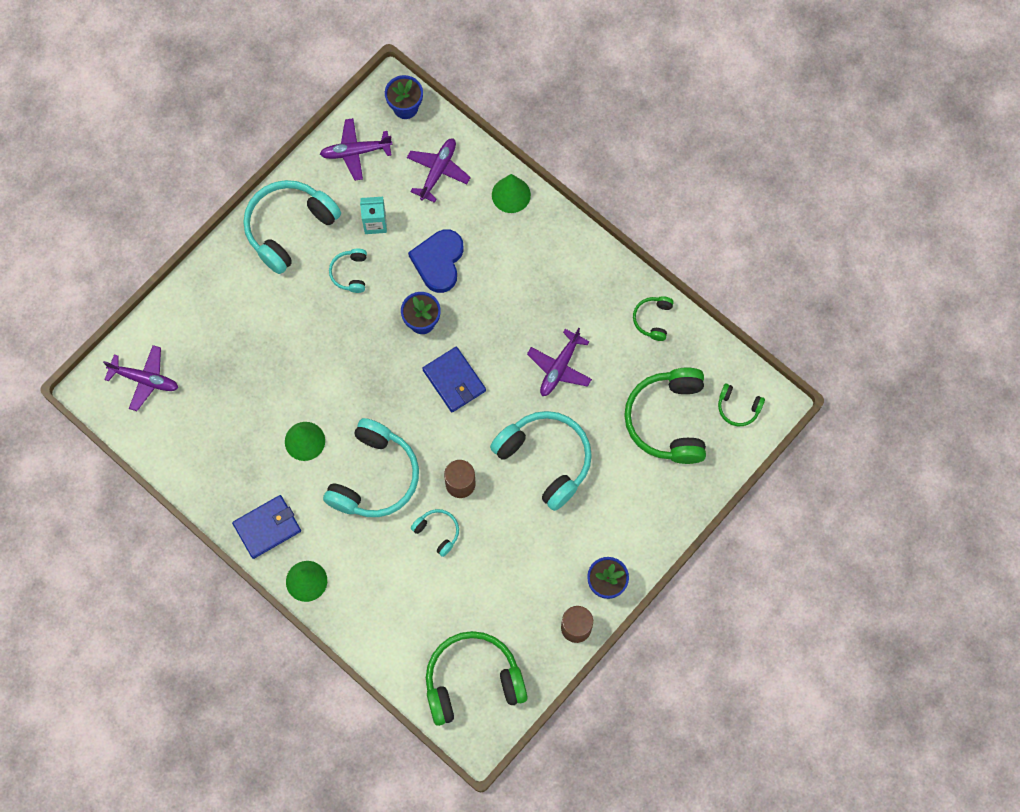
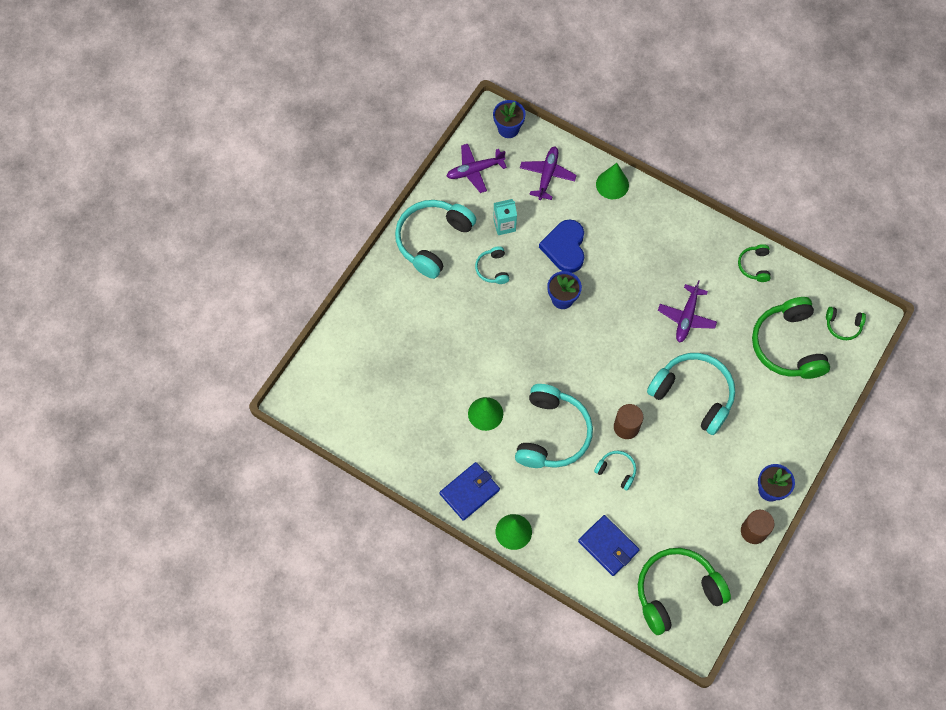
camera: 10 degrees left, 5 degrees down
purple plane [103,345,178,411] -> none
blue wallet [422,347,486,412] -> blue wallet moved to [578,515,640,576]

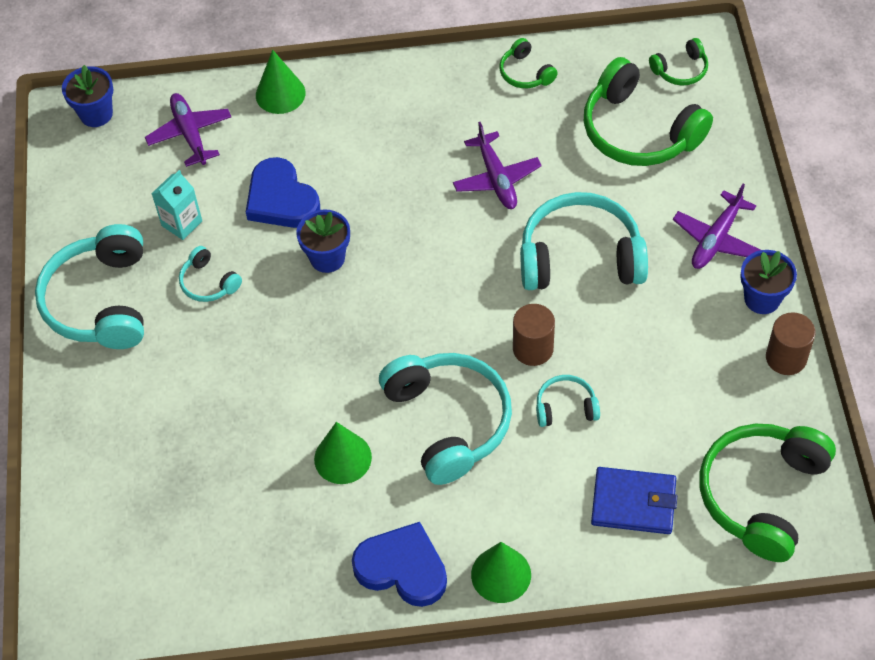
camera: 35 degrees left, 10 degrees down
blue wallet [440,462,500,521] -> blue heart [352,522,447,607]
purple plane [447,144,507,193] -> purple plane moved to [673,184,760,269]

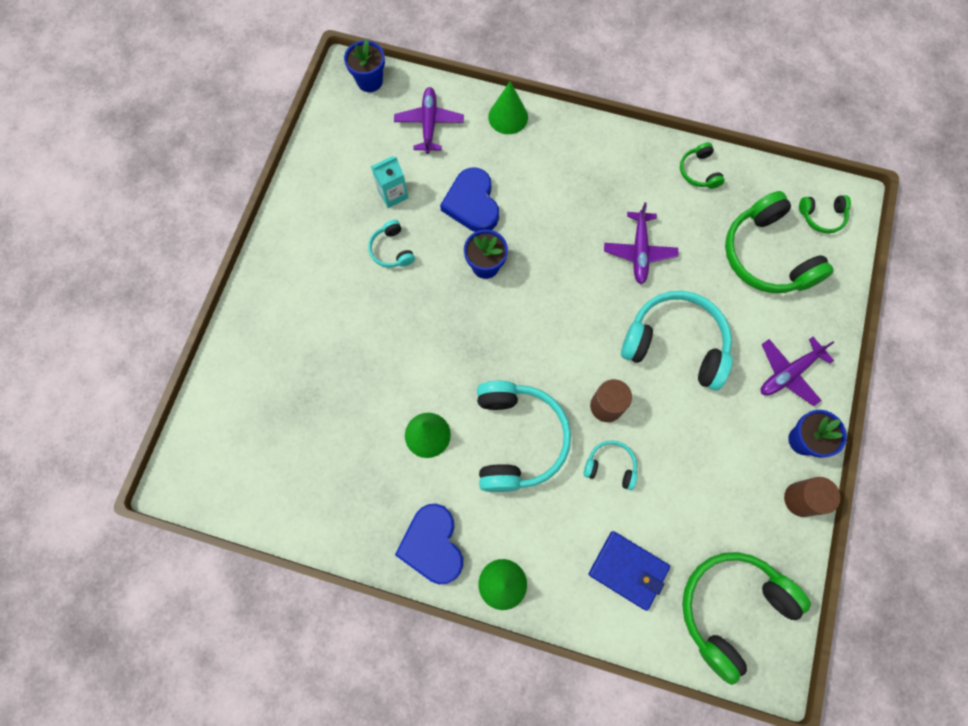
camera: 20 degrees right, 15 degrees up
turquoise headphones [35,224,144,349] -> none
blue heart [352,522,447,607] -> blue heart turned 150 degrees counterclockwise [395,504,463,584]

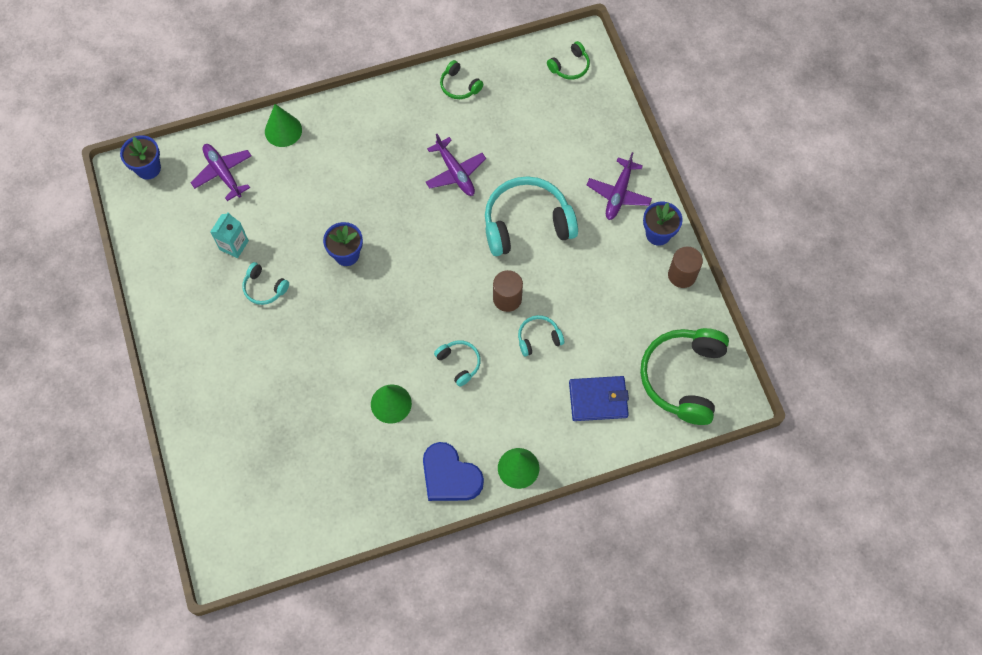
camera: 35 degrees left, 5 degrees down
blue heart [440,167,499,232] -> none
turquoise headphones [477,381,571,492] -> turquoise headphones [434,340,481,387], size x0.47
green headphones [725,191,834,293] -> none

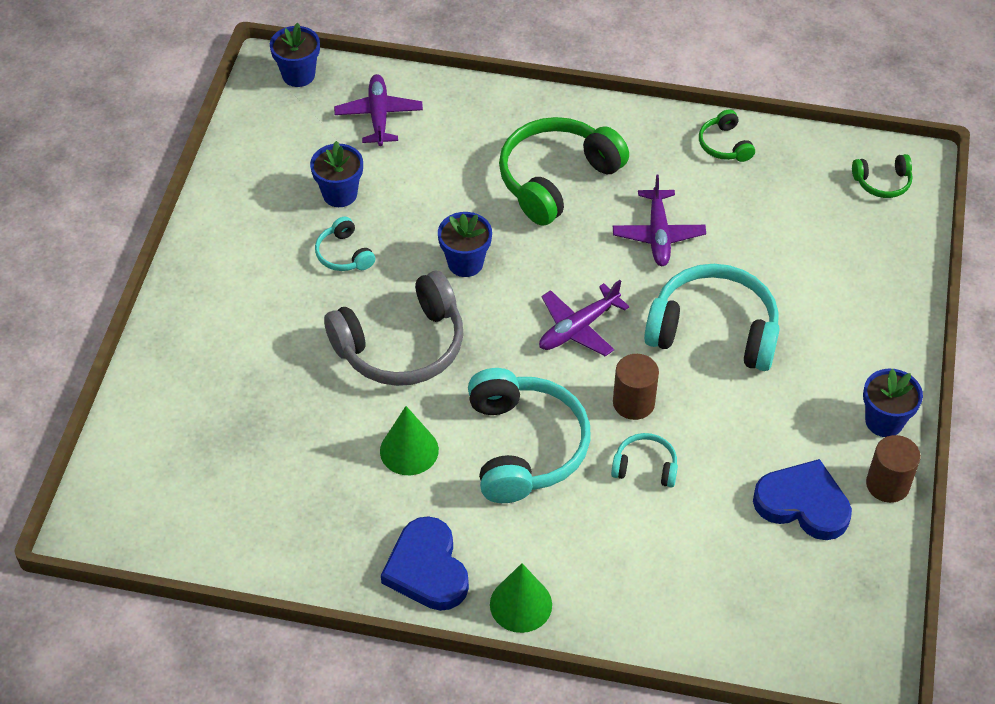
camera: 30 degrees right, 15 degrees down
turquoise carton [210,212,249,258] -> blue flower pot [310,141,363,207]
green cone [265,104,302,147] -> none
turquoise headphones [434,340,481,387] -> turquoise headphones [468,368,591,503], size x2.11
blue wallet [569,376,629,421] -> none
purple plane [587,152,652,220] -> purple plane moved to [539,280,629,356]
green headphones [640,328,729,425] -> green headphones moved to [499,117,629,226]
none -> grey headphones [324,271,464,386]
none -> blue heart [753,459,852,540]

